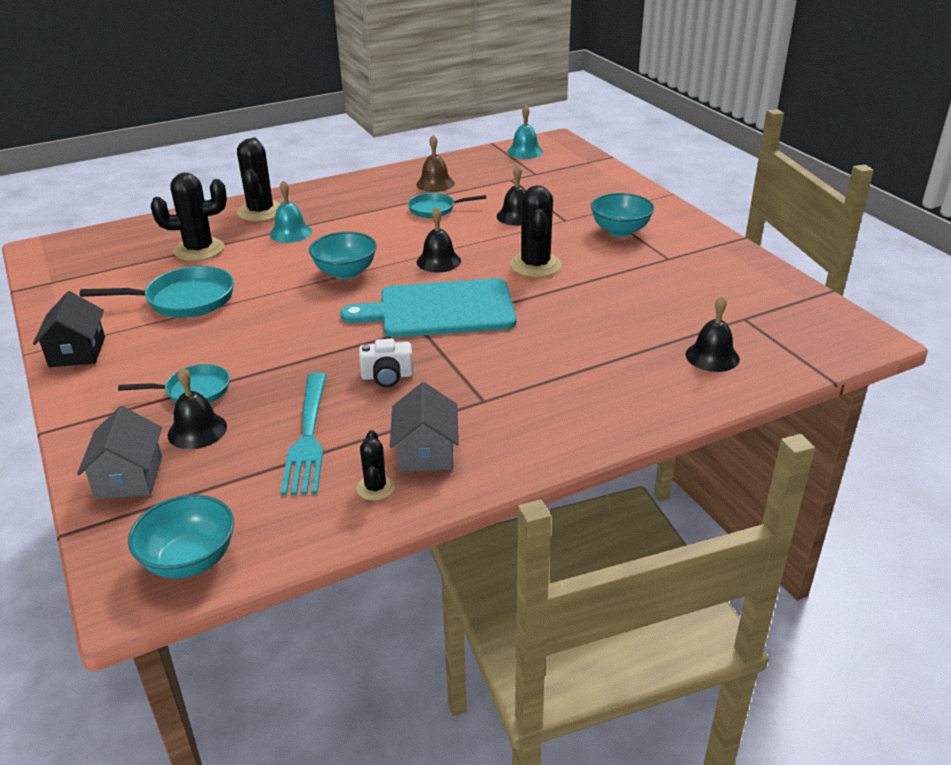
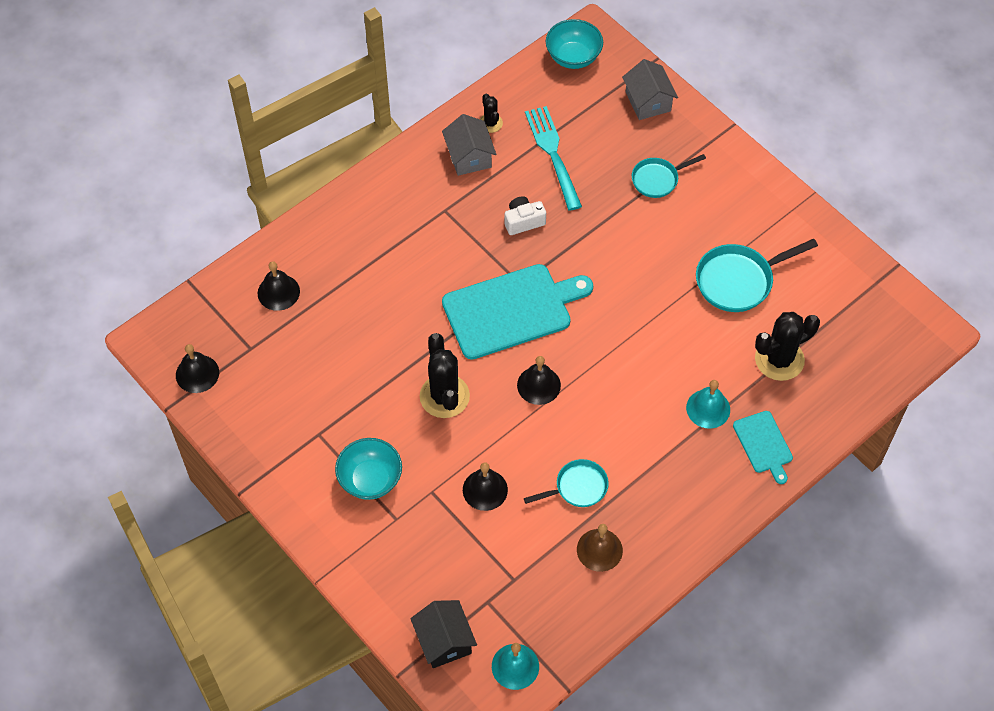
camera: 165 degrees right, 25 degrees up
black house [33,291,105,367] -> black house moved to [410,600,477,668]
black bell [167,367,227,449] -> black bell moved to [176,344,219,393]
black cactus [237,138,280,222] -> turquoise cutting board [733,411,793,484]
turquoise bowl [309,232,377,279] -> none

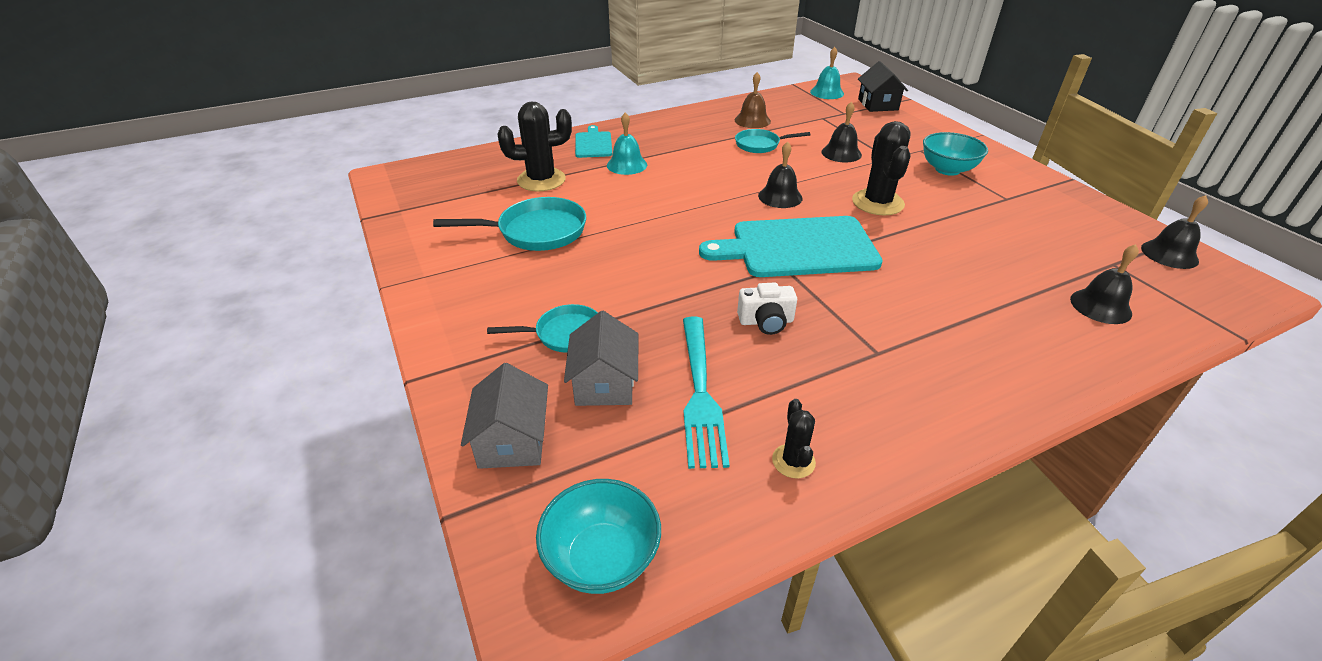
camera: 165 degrees left, 20 degrees down
grey house [442,114,496,176] -> grey house moved to [564,311,638,406]

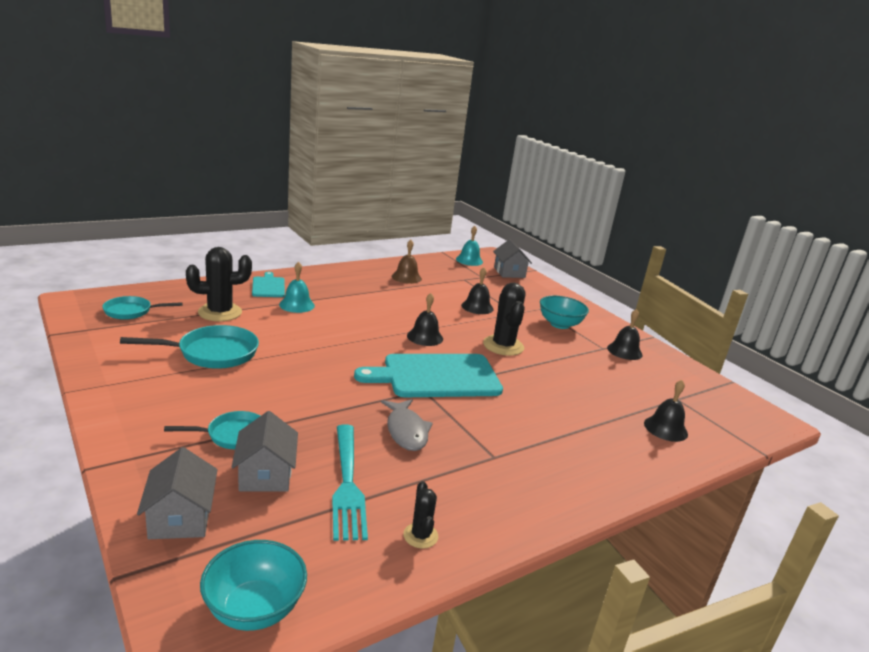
camera: 10 degrees left, 15 degrees down
turquoise pan [735,129,811,153] -> turquoise pan moved to [102,296,183,320]
white camera [737,282,797,335] -> grey fish [381,399,433,451]
black house [858,61,908,112] -> grey house [493,239,532,278]
black bell [1141,195,1208,269] -> black bell moved to [607,309,643,360]

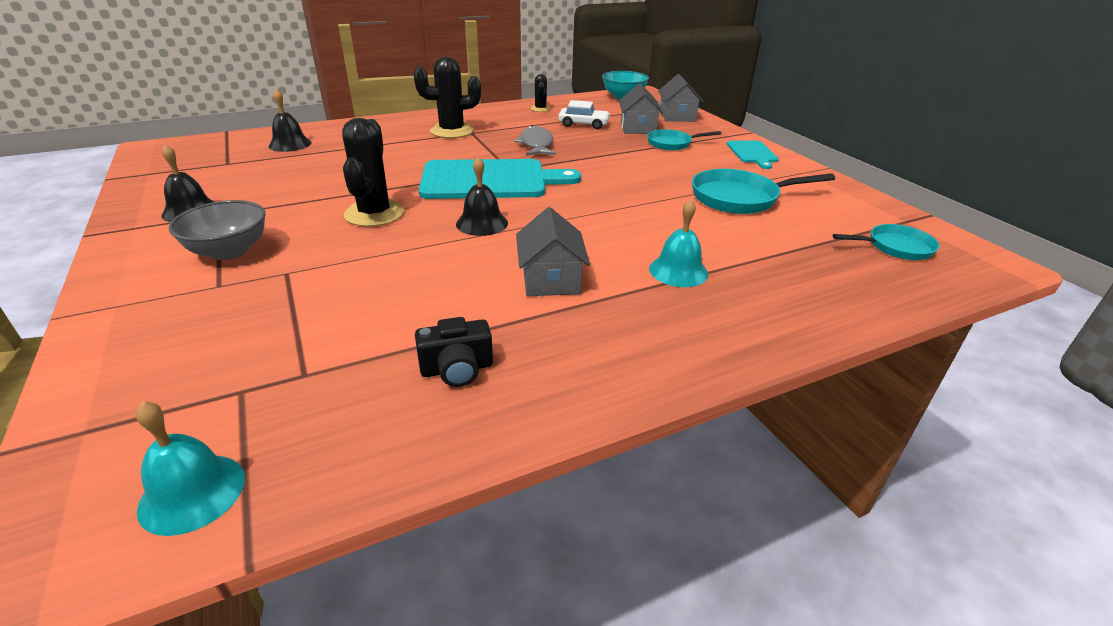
camera: 170 degrees left, 10 degrees up
black cactus [186,247,252,321] -> black cactus moved to [414,57,481,138]
turquoise cutting board [252,272,285,297] -> turquoise cutting board moved to [727,141,779,169]
turquoise fork [332,424,368,541] -> white car [558,100,610,129]
brown bell [392,240,422,284] -> black camera [415,317,493,387]
black bell [461,267,493,314] -> none
grey house [493,239,532,278] -> grey house moved to [516,207,590,296]
turquoise bowl [540,295,589,329] -> grey bowl [169,200,266,260]

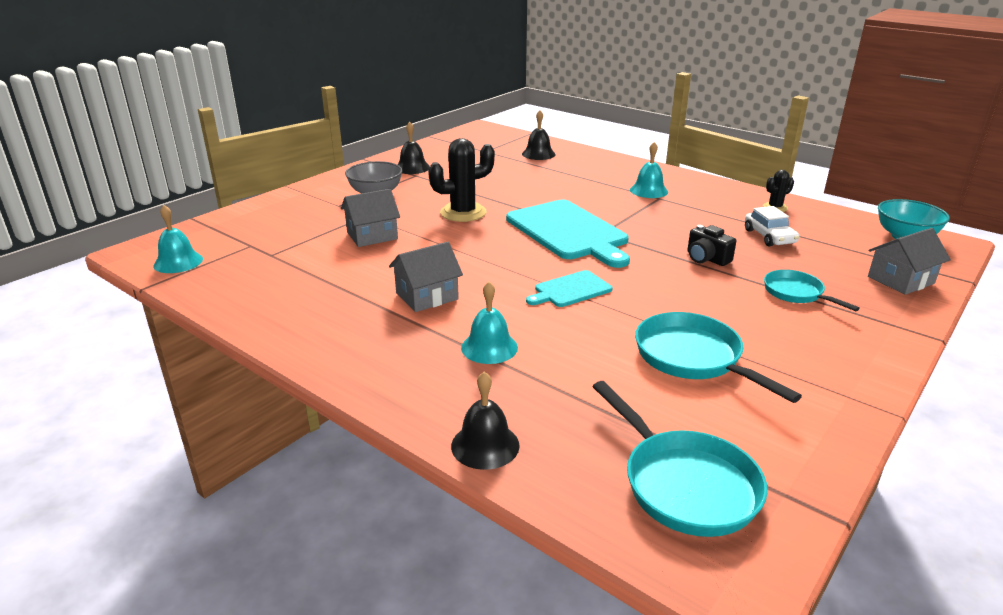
camera: 65 degrees right, 5 degrees down
black cactus [414,57,481,138] -> turquoise bell [630,142,668,198]
black camera [415,317,493,387] -> black camera moved to [687,225,736,266]
black bell [456,157,508,236] -> black bell moved to [451,371,520,470]
grey fish [514,125,556,156] -> none
grey house [619,83,663,134] -> grey house moved to [341,189,400,247]
turquoise cutting board [727,141,779,169] -> turquoise cutting board moved to [526,270,612,307]
turquoise pan [833,224,940,260] -> turquoise pan [592,381,768,537], size x1.59

